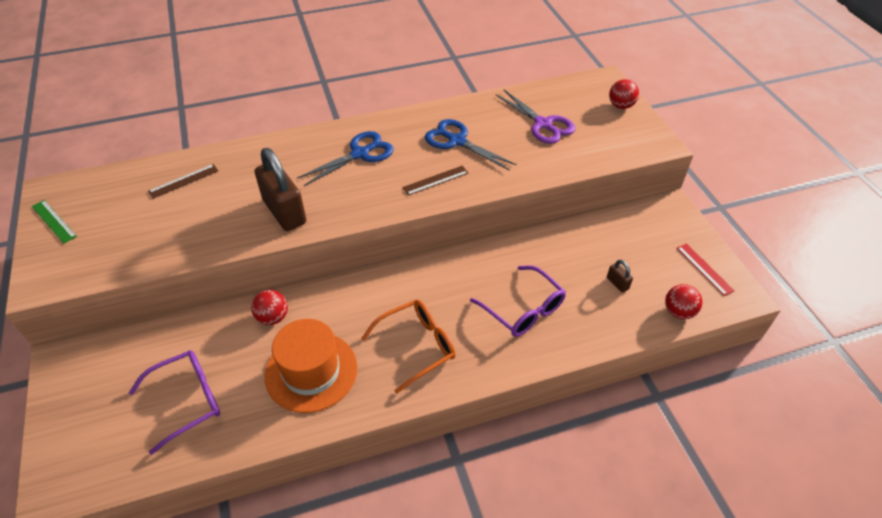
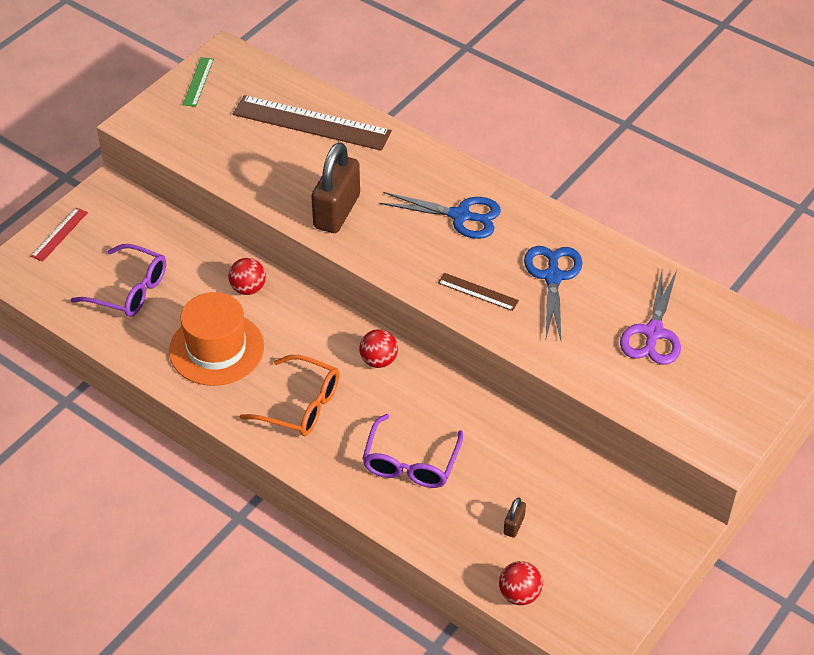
camera: 55 degrees right, 0 degrees up
brown ruler [148,164,218,199] -> brown ruler [233,95,392,151], size x2.12
red ball [609,79,639,109] -> red ball moved to [359,329,398,368]
red ruler [677,243,734,296] -> red ruler moved to [31,208,88,261]

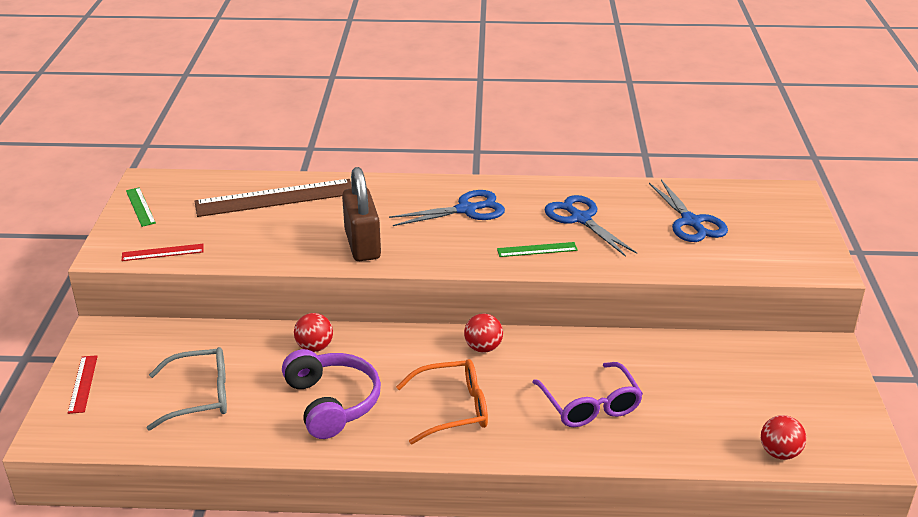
camera: 35 degrees left, 15 degrees down
purple glasses [71,244,166,317] -> grey glasses [147,347,227,431]
orange hat [169,292,264,386] -> purple headphones [282,349,381,439]
brown ruler [438,273,519,311] -> green ruler [497,242,578,257]
brown padlock [503,497,526,538] -> none
purple scissors [620,270,681,365] -> blue scissors [649,180,728,242]
none -> red ruler [121,244,204,261]

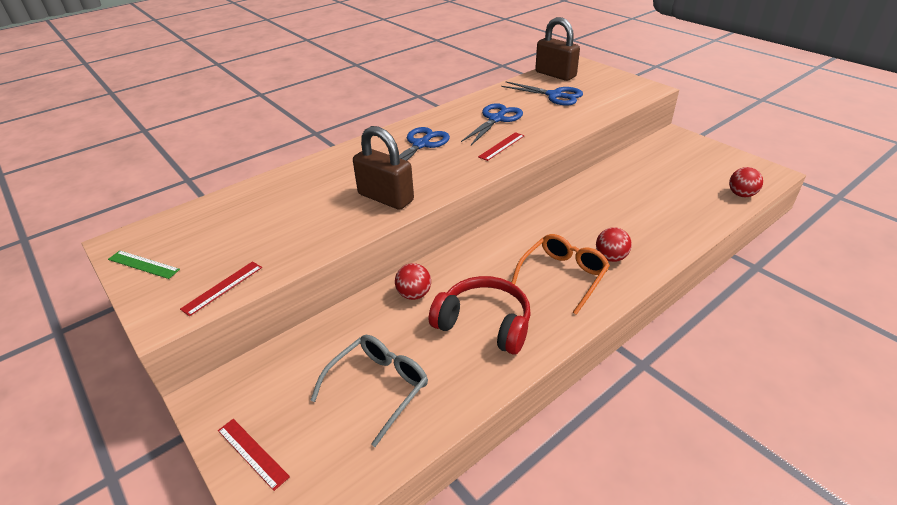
camera: 40 degrees left, 5 degrees up
brown ruler [195,179,352,217] -> none
purple headphones [282,349,381,439] -> red headphones [429,276,531,355]
red ball [464,313,503,353] -> red ball moved to [596,227,632,262]
green ruler [497,242,578,257] -> red ruler [478,132,524,161]
purple glasses [533,362,643,427] -> none
blue scissors [544,195,637,257] -> blue scissors turned 105 degrees clockwise [461,103,523,145]
none -> brown padlock [535,17,580,81]

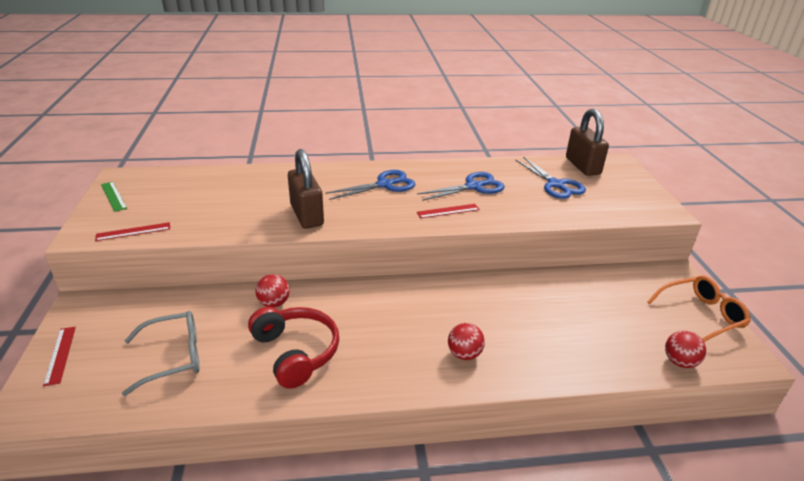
camera: 30 degrees right, 5 degrees down
orange glasses [511,234,610,315] -> orange glasses moved to [647,276,751,342]

